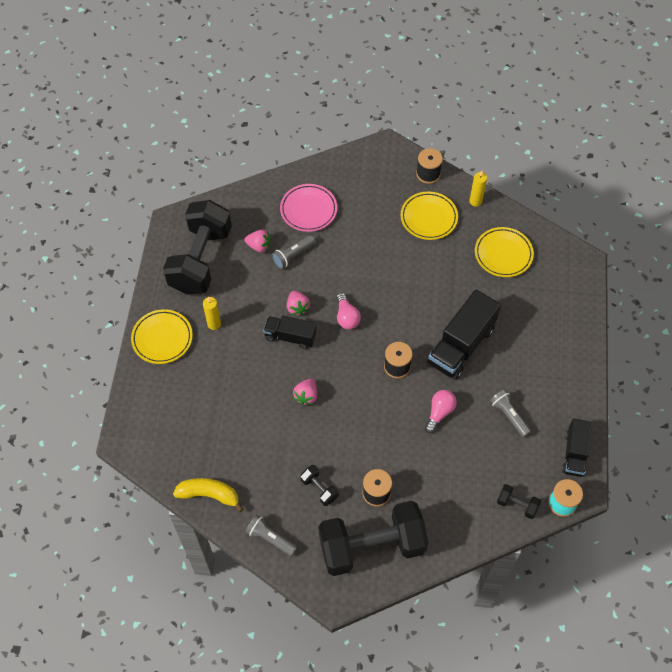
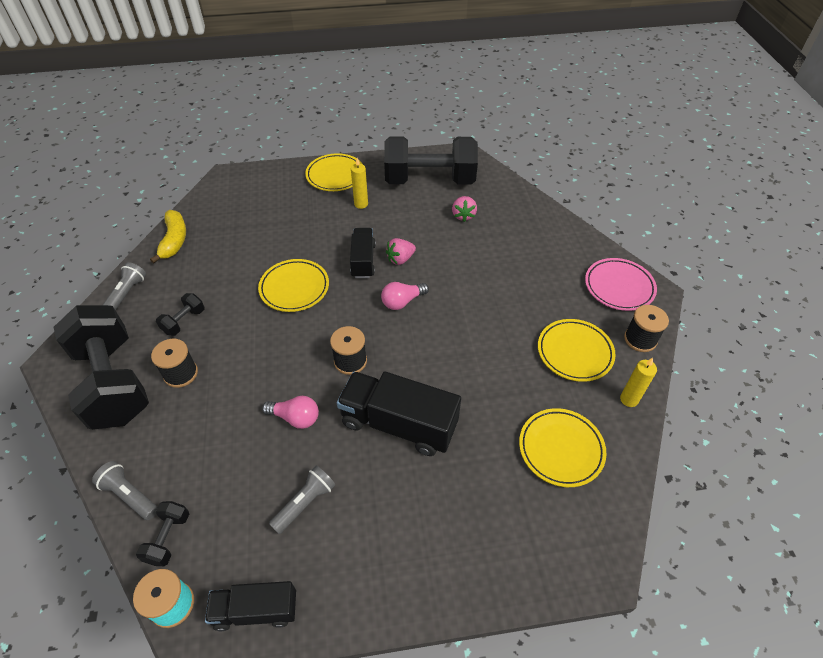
camera: 75 degrees right, 10 degrees down
grey flashlight [272,235,315,269] -> grey flashlight moved to [92,461,158,520]
pink plate [280,184,337,232] -> pink plate moved to [585,258,657,311]
pink strawberry [293,379,317,405] -> yellow plate [258,259,329,312]

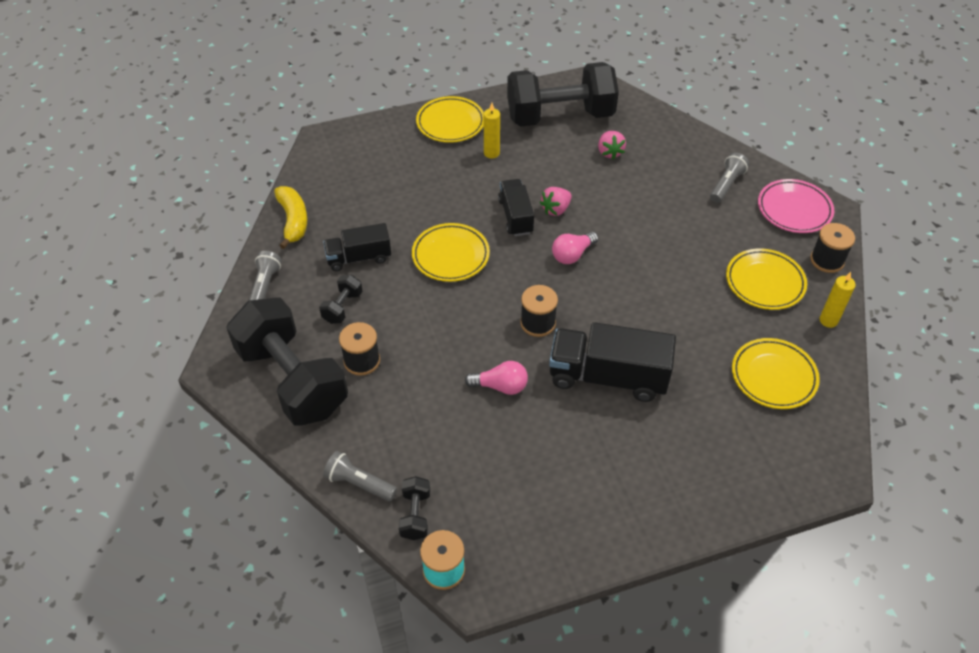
camera: 10 degrees left, 0 degrees up
black truck [205,581,296,631] -> black truck moved to [323,223,391,271]
grey flashlight [269,466,335,534] -> grey flashlight moved to [710,152,749,203]

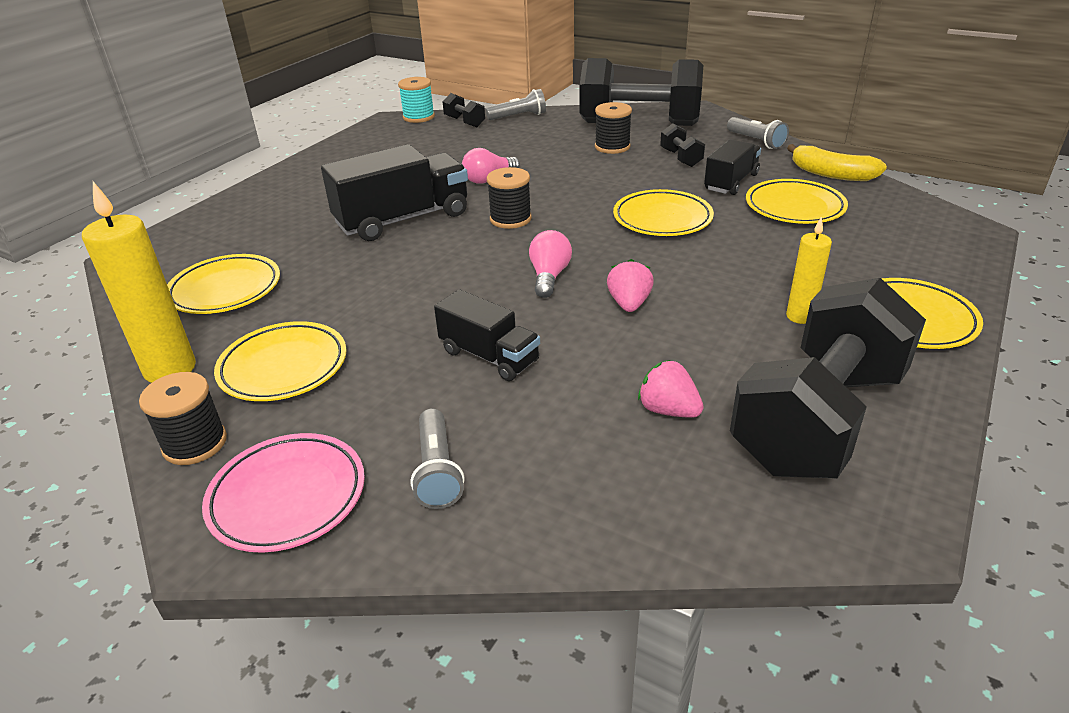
camera: 140 degrees right, 15 degrees down
black truck [498,179,534,236] -> black truck moved to [434,290,540,381]
yellow candle [820,272,856,328] -> yellow candle [82,182,196,383], size x1.75
none -> yellow plate [746,179,848,224]

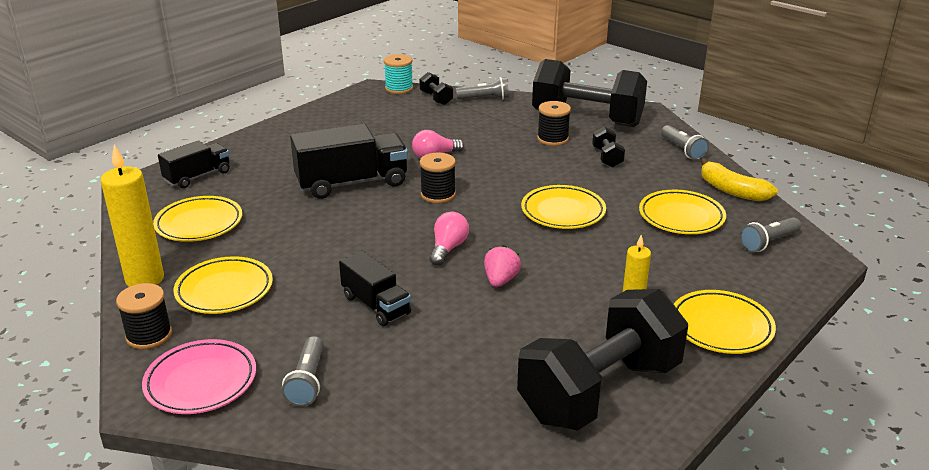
camera: 10 degrees right, 5 degrees down
pink strawberry [638,360,704,418] -> none
black truck [704,139,761,195] -> black truck moved to [158,140,230,188]
none -> grey flashlight [740,217,801,252]

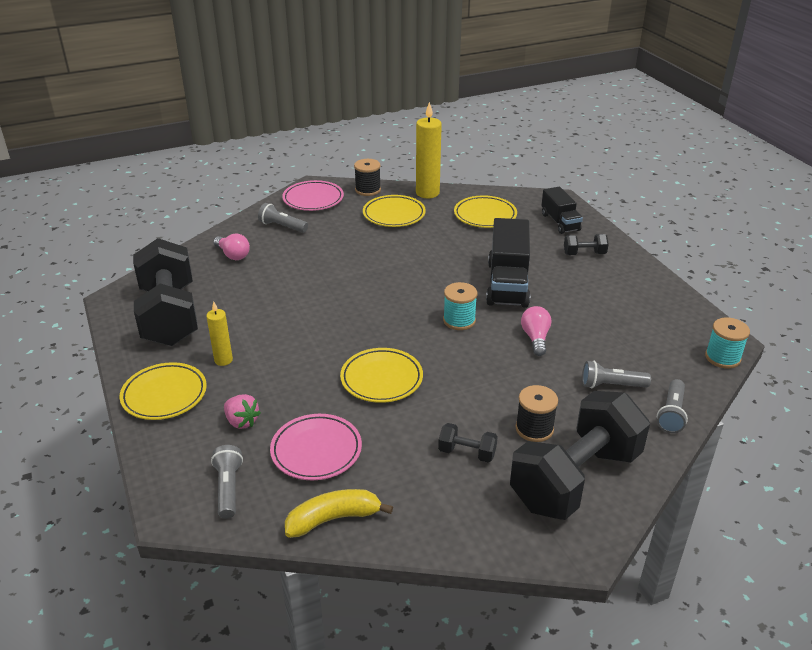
camera: 115 degrees right, 5 degrees up
black truck [339,251,411,326] -> none
black dumbbell [419,72,453,105] -> black dumbbell moved to [564,234,609,255]
black spool [420,153,456,203] -> turquoise spool [443,282,477,330]
pink light bulb [429,212,469,266] -> pink light bulb moved to [213,234,250,260]
pink strawberry [484,245,521,287] -> pink strawberry moved to [224,394,261,429]
yellow plate [639,190,726,234] -> pink plate [270,414,362,480]
grey flashlight [661,125,709,160] -> grey flashlight moved to [582,361,651,388]

